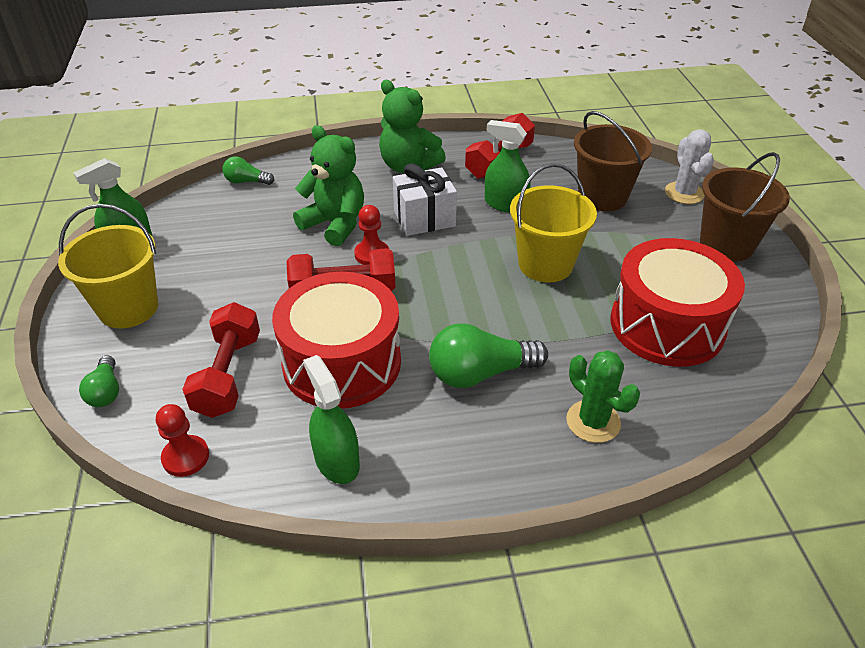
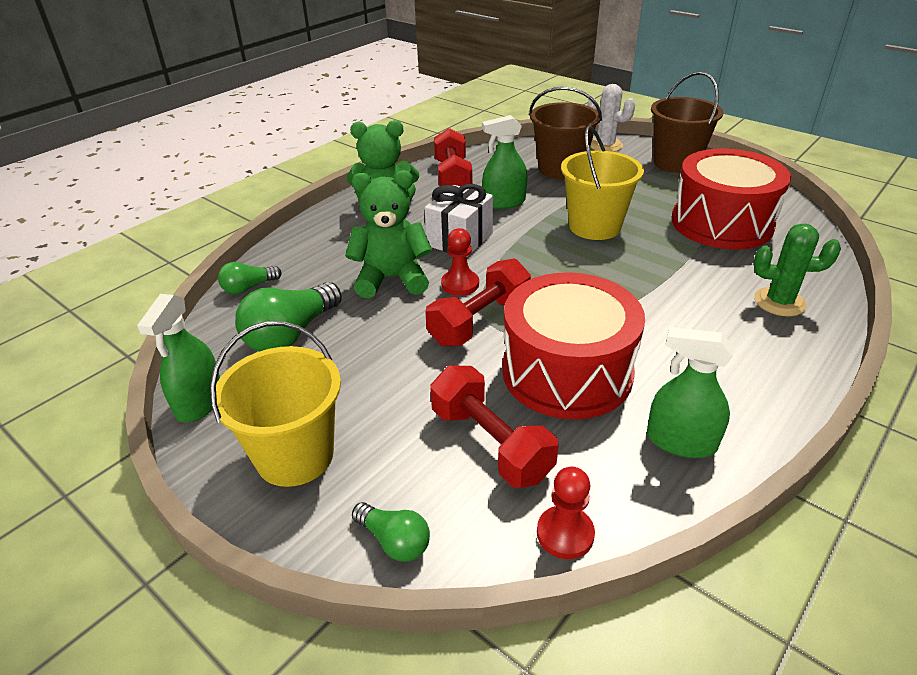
camera: 40 degrees left, 5 degrees down
green light bulb [429,323,548,388] -> green light bulb moved to [235,282,342,351]

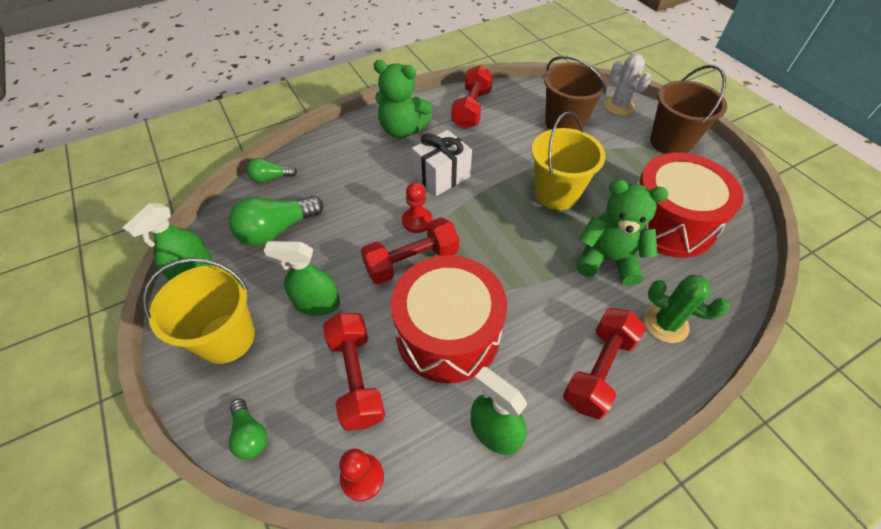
camera: 20 degrees right, 15 degrees up
green teddy bear [345,170,432,298] -> green teddy bear moved to [576,179,668,285]
green spray bottle [482,115,527,209] -> green spray bottle moved to [264,241,340,316]
none -> red dumbbell [563,308,646,420]

